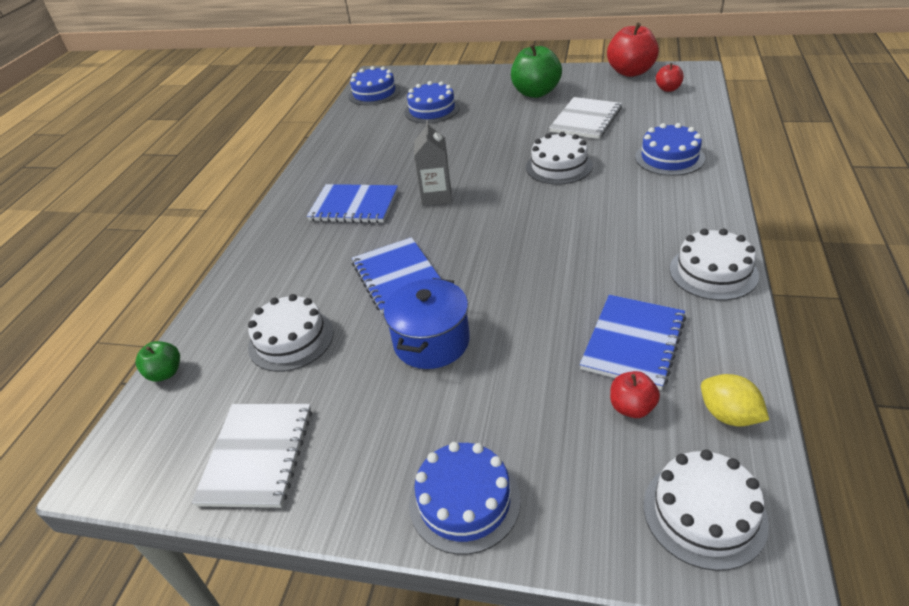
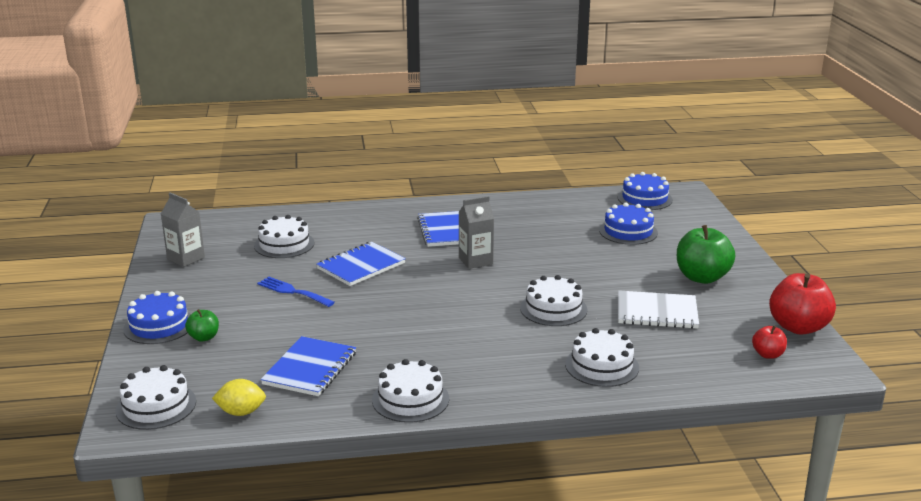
camera: 65 degrees right, 15 degrees down
green apple [136,341,180,382] -> green apple moved to [185,309,219,342]
white notebook [192,404,312,508] -> grey carton [161,193,205,267]
blue pot [384,278,470,369] -> blue fork [257,277,335,307]
blue notebook [580,295,686,390] -> blue notebook turned 75 degrees counterclockwise [261,336,356,396]
red apple [610,371,660,418] -> none
blue cake [635,123,705,176] -> white cake [565,328,639,387]
yellow lemon [701,374,769,427] -> yellow lemon turned 60 degrees clockwise [212,379,266,416]

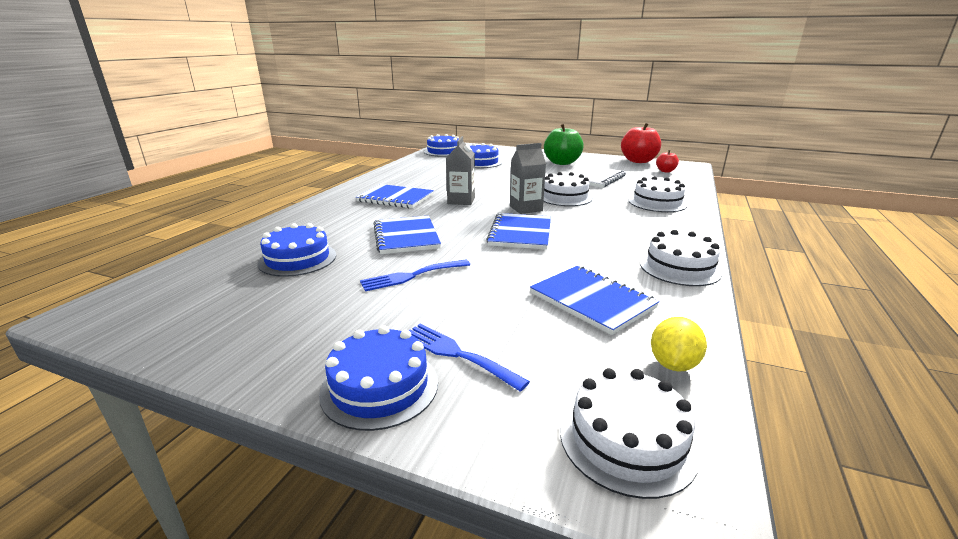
camera: 60 degrees left, 0 degrees up
grey carton [161,193,205,267] -> grey carton moved to [510,143,546,214]
green apple [185,309,219,342] -> blue fork [409,323,530,392]
white cake [254,215,314,258] -> blue cake [258,223,336,277]
none -> blue notebook [486,213,551,250]

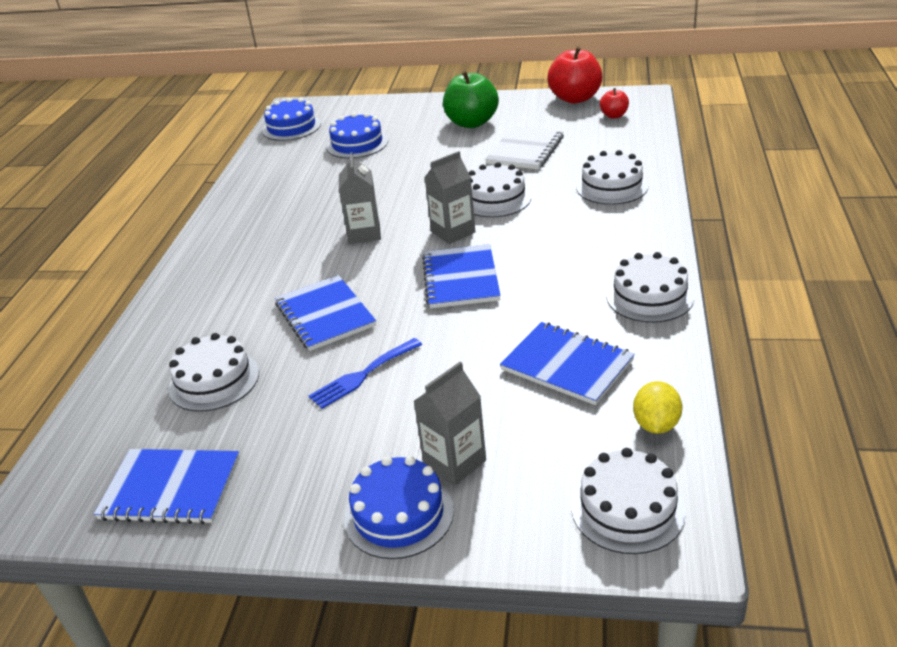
camera: 10 degrees left, 10 degrees up
blue cake [258,223,336,277] -> white cake [168,333,259,412]
blue notebook [356,184,434,208] -> blue notebook moved to [94,449,240,524]
blue fork [409,323,530,392] -> grey carton [413,362,486,486]

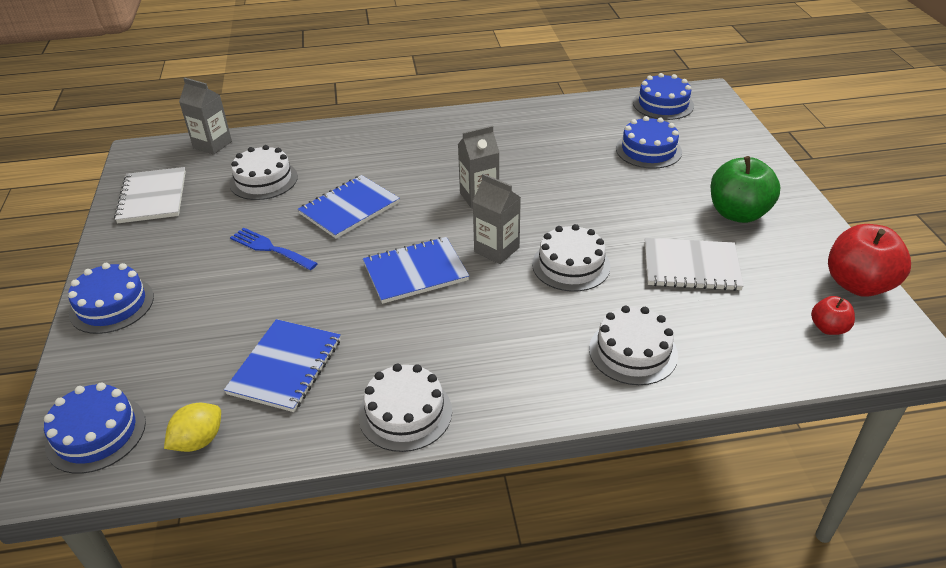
camera: 70 degrees right, 5 degrees up
blue notebook [94,449,240,524] -> white notebook [114,167,186,223]
grey carton [413,362,486,486] -> grey carton moved to [179,78,232,155]
white cake [571,448,686,554] -> blue cake [44,382,146,474]
yellow lemon [633,381,683,434] -> yellow lemon turned 45 degrees counterclockwise [164,403,221,452]

